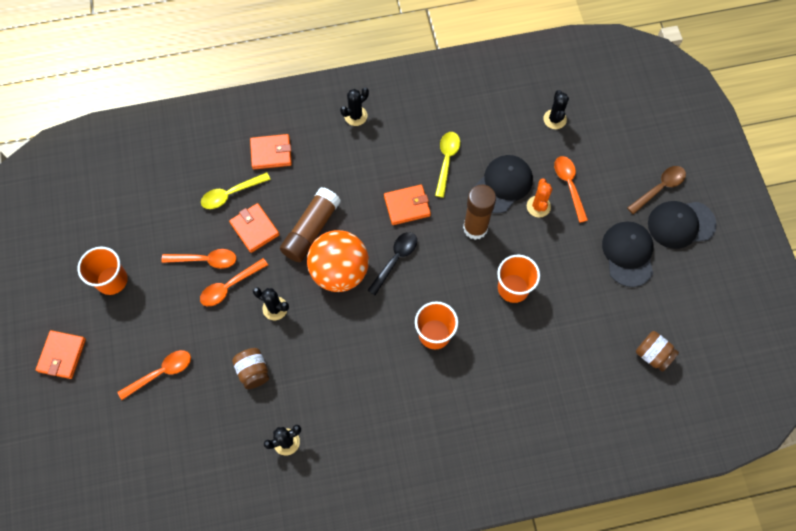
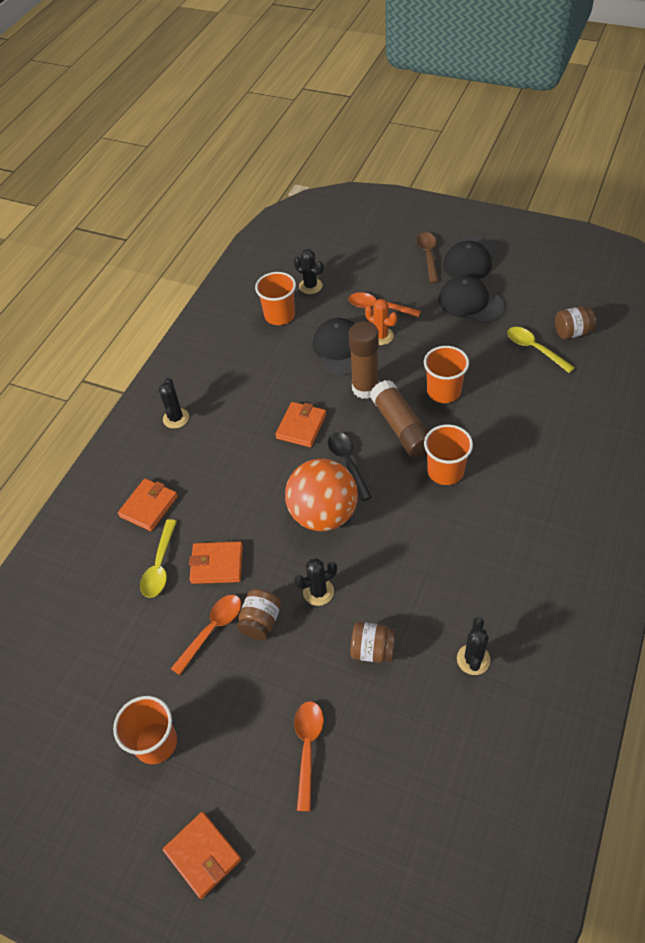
camera: 50 degrees left, 15 degrees down
orange spoon [200,258,268,306] -> brown jar [237,589,281,640]
brown glue stick [280,187,341,262] -> brown glue stick moved to [370,380,429,458]
yellow spoon [435,132,460,198] -> yellow spoon moved to [507,327,575,373]
none -> orange cup [255,272,296,325]

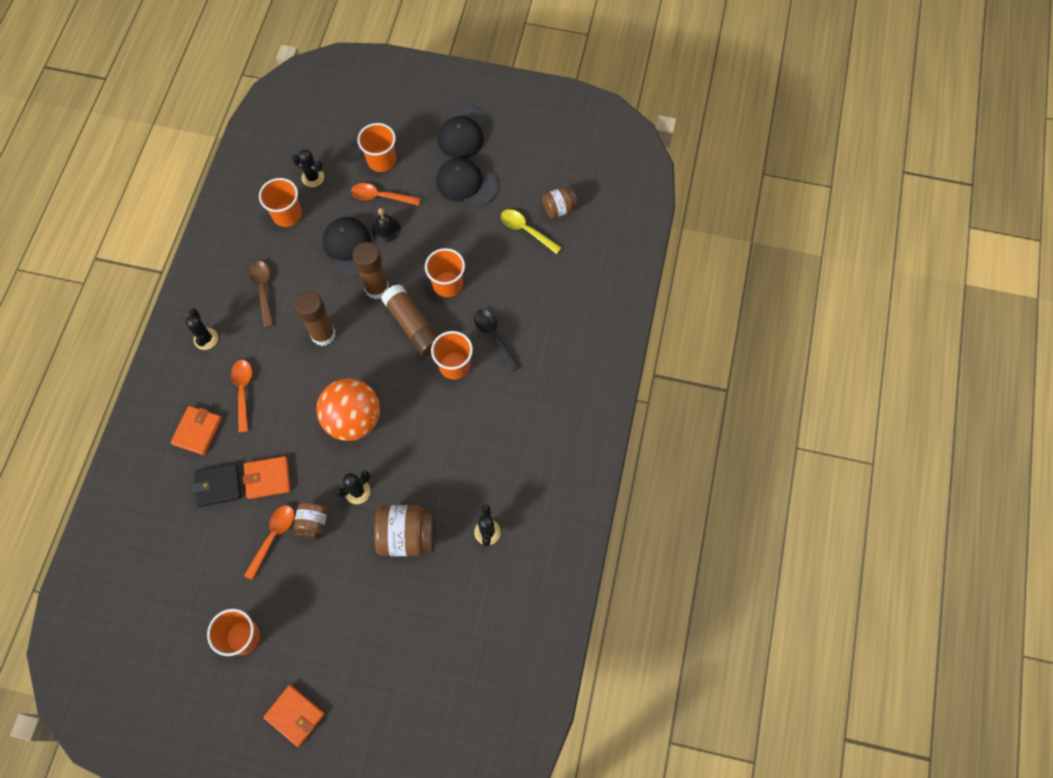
camera: 15 degrees left, 15 degrees up
yellow spoon [140,519,177,598] -> black wallet [193,463,241,507]
orange wallet [275,402,326,447] -> brown glue stick [294,291,336,346]
orange spoon [294,701,324,811] -> orange spoon moved to [231,360,252,432]
black spoon [328,432,372,501] -> black spoon moved to [474,309,520,372]
brown jar [351,622,396,663] -> brown jar [374,505,436,556], size x1.65
orange cactus [365,299,397,345] -> black bell [372,208,401,243]
brown spoon [417,232,439,283] -> brown spoon moved to [249,261,273,328]
none -> orange cup [357,123,396,172]

